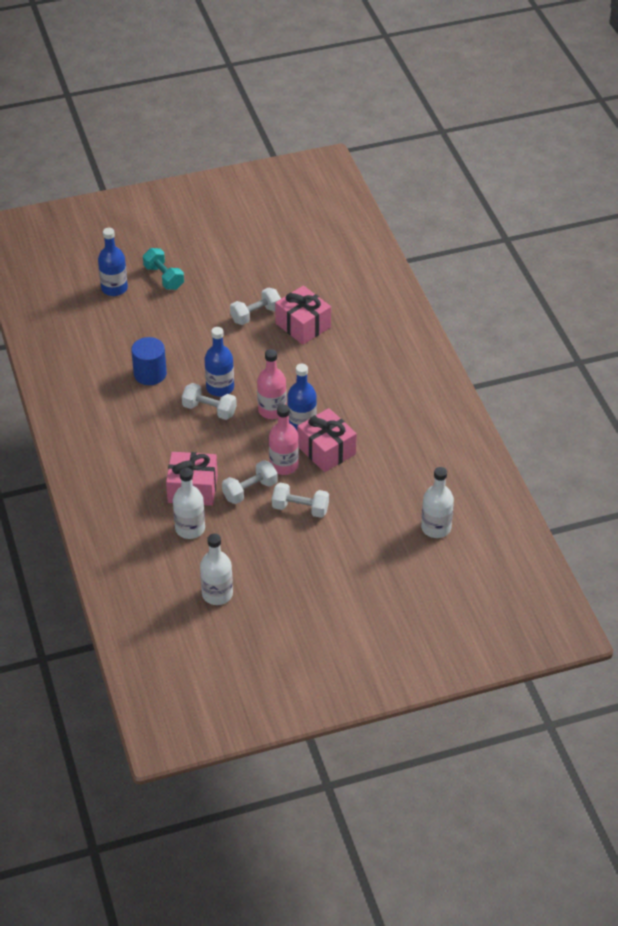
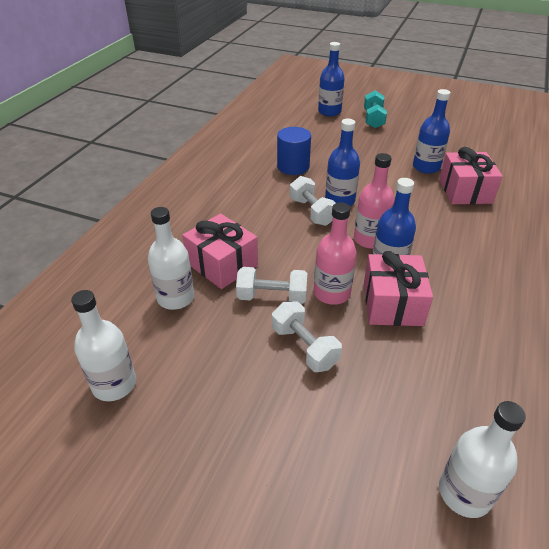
camera: 40 degrees right, 5 degrees down
white dumbbell [230,287,281,325] -> blue bottle [413,89,450,174]

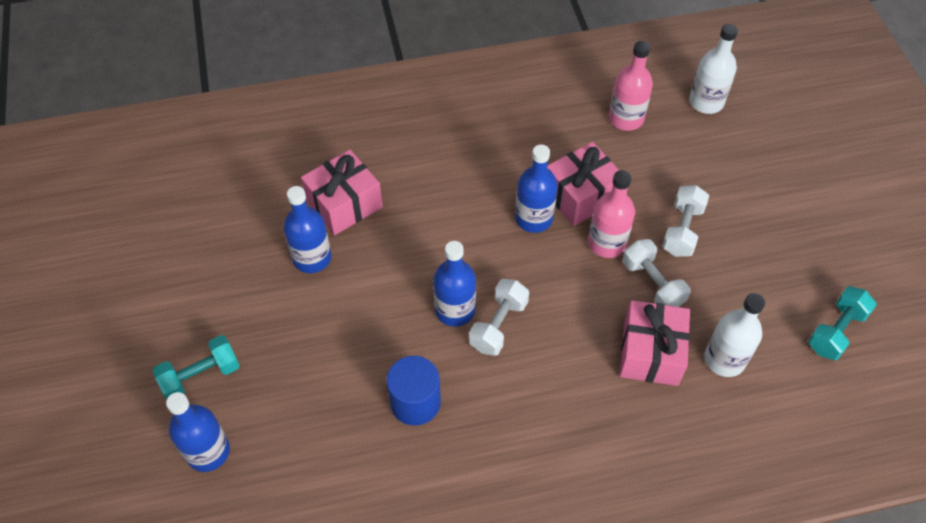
camera: 125 degrees left, 15 degrees up
white bottle [71,290,136,401] -> turquoise dumbbell [808,286,877,360]
pink bottle [354,153,395,249] -> pink bottle moved to [609,41,653,131]

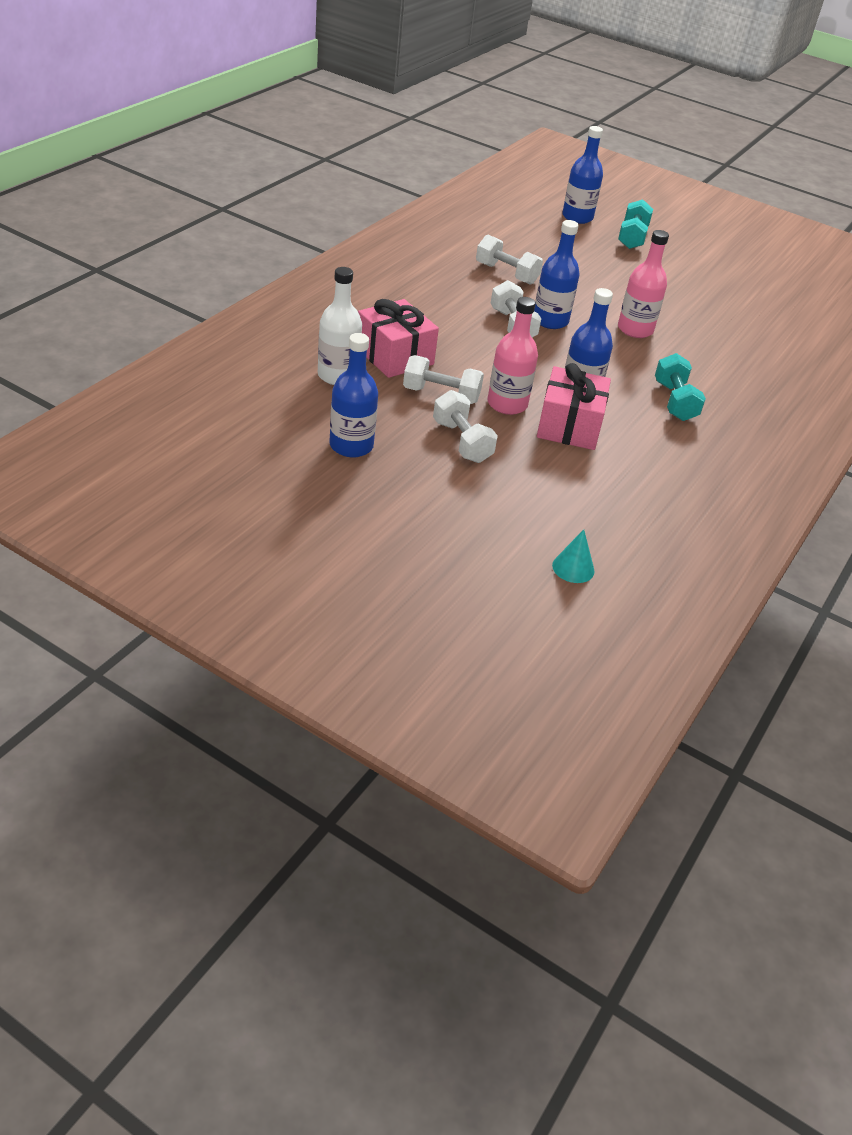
camera: 130 degrees right, 15 degrees down
blue bottle [283,186,331,273] -> blue bottle moved to [329,333,378,457]
pink gift [301,150,383,235] -> none
blue cylinder [387,356,441,425] -> white dumbbell [476,235,543,285]
pink bottle [609,41,653,131] -> pink bottle moved to [618,230,669,338]
white bottle [689,24,738,114] -> turquoise cone [552,529,595,583]
turquoise dumbbell [808,286,877,360] -> turquoise dumbbell moved to [655,353,706,421]

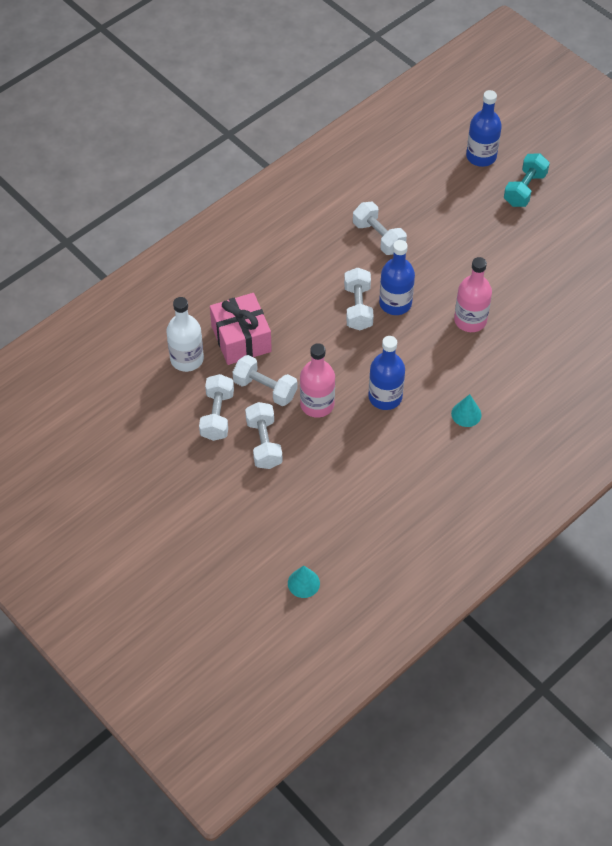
camera: 20 degrees right, 15 degrees up
blue bottle [329,333,378,457] -> none
pink gift [537,363,611,450] -> none
turquoise dumbbell [655,353,706,421] -> turquoise cone [451,394,482,427]
none -> white dumbbell [199,374,234,441]

